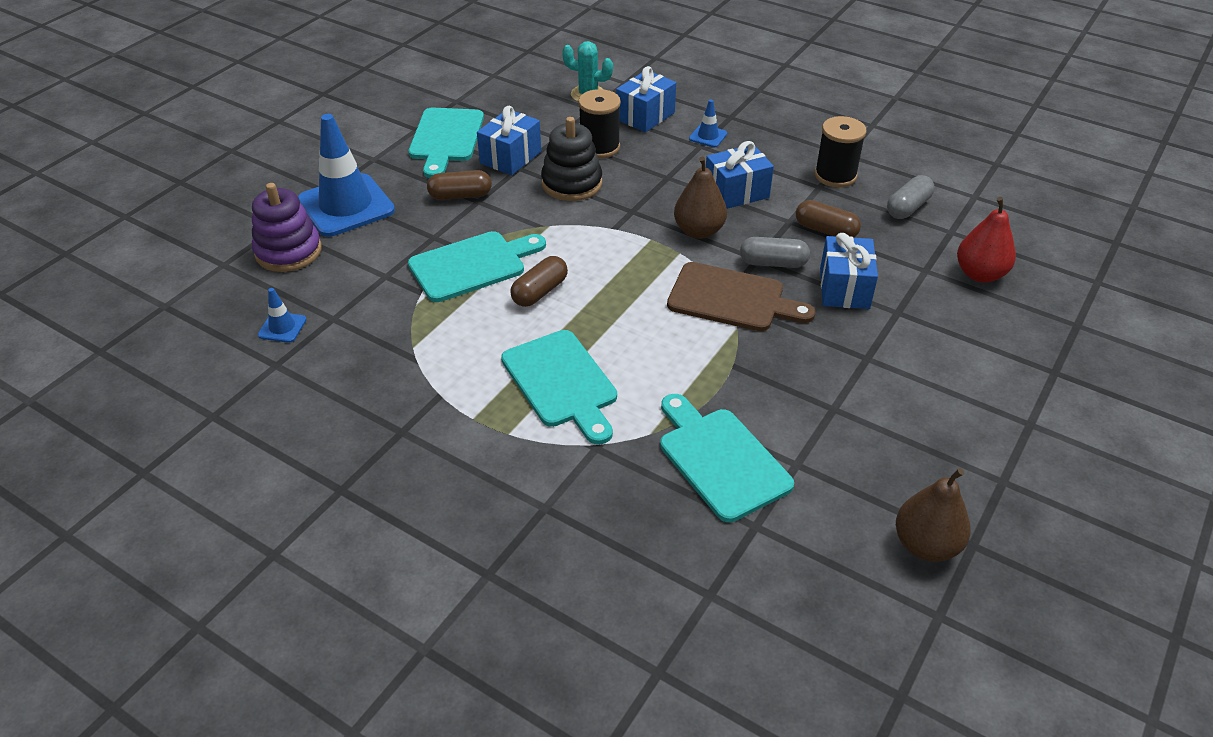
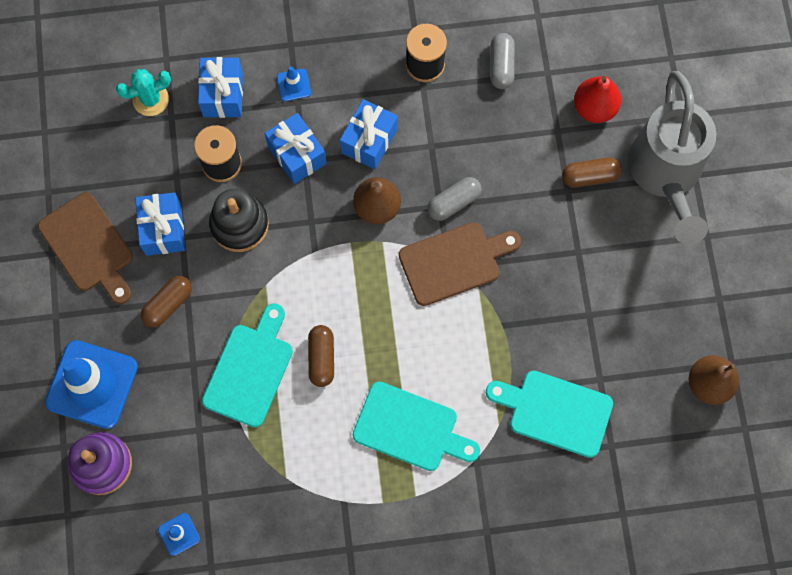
camera: 40 degrees left, 30 degrees up
turquoise cutting board [408,108,484,178] -> brown cutting board [38,192,133,304]
brown capsule [796,200,861,238] -> brown capsule moved to [562,157,622,188]
blue gift [820,233,878,309] -> blue gift moved to [265,113,327,184]
none -> grey watering can [628,71,716,245]

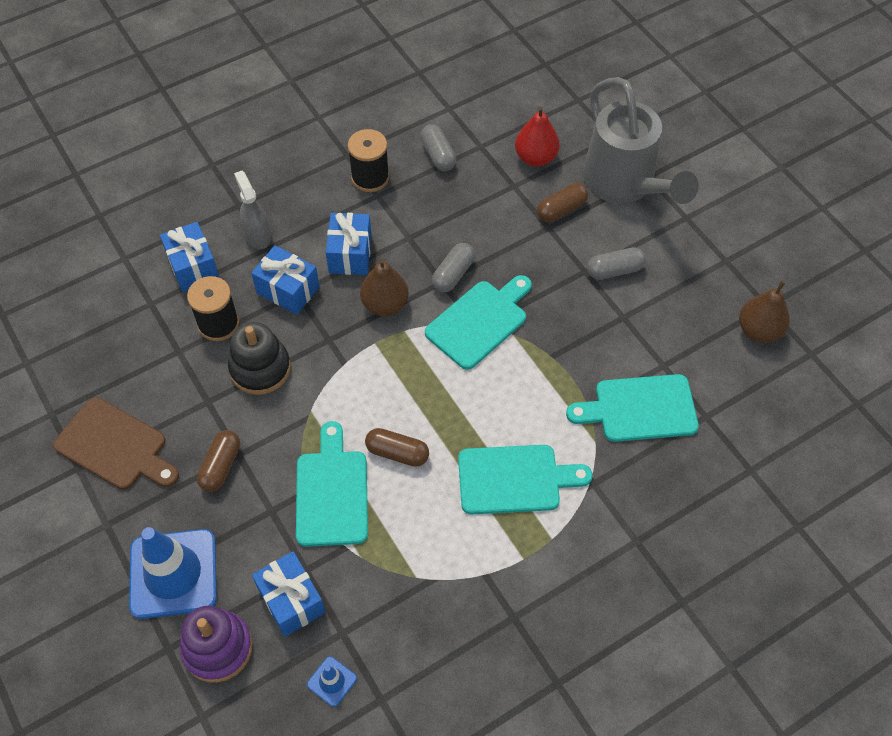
camera: 25 degrees left, 15 degrees down
turquoise cactus [116,69,171,116] -> none
blue gift [135,192,185,256] -> blue gift moved to [252,551,326,637]
blue traffic cone [277,66,311,101] -> grey spray bottle [234,171,271,249]
brown capsule [308,325,334,387] -> brown capsule turned 45 degrees counterclockwise [365,428,429,467]
brown cutting board [399,222,521,306] -> turquoise cutting board [425,275,532,370]
none -> grey capsule [587,247,646,280]

